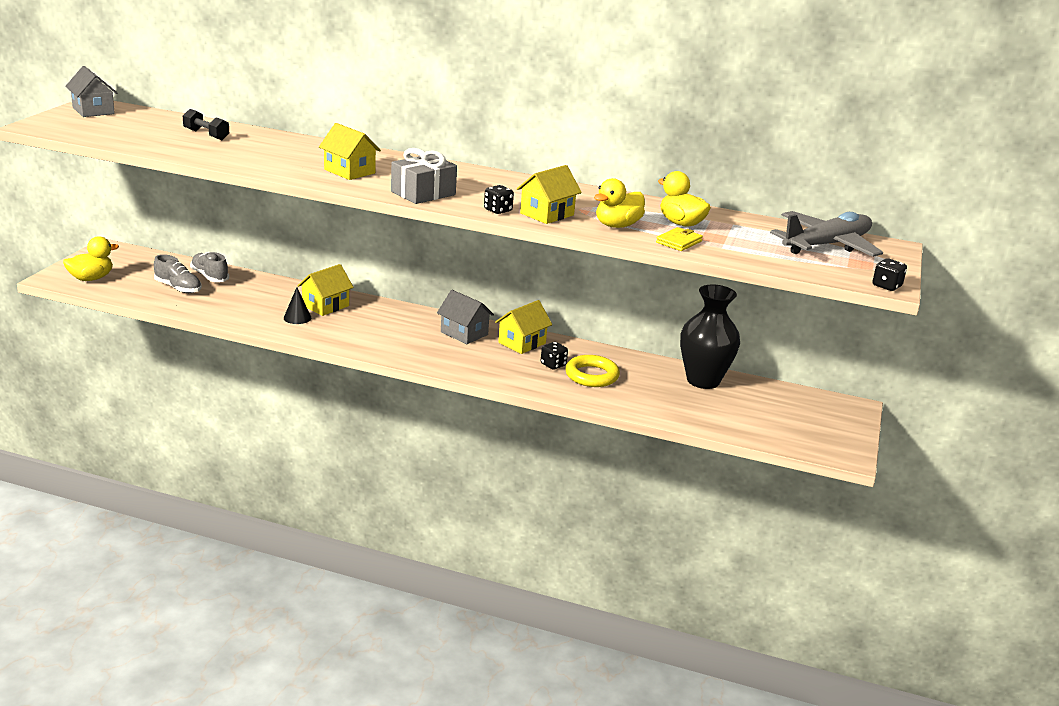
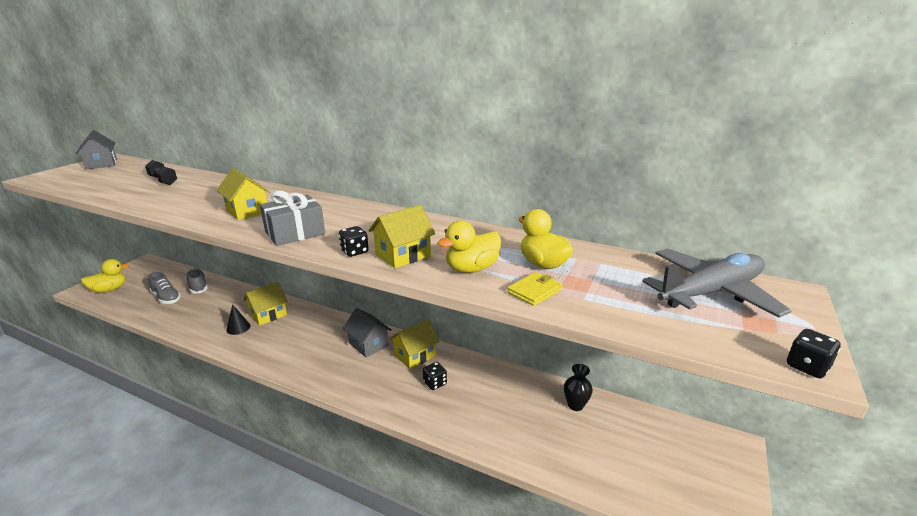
camera: 10 degrees right, 0 degrees up
yellow ring [565,355,620,387] -> none
black vase [680,284,740,389] -> black vase [564,364,593,411], size x0.49

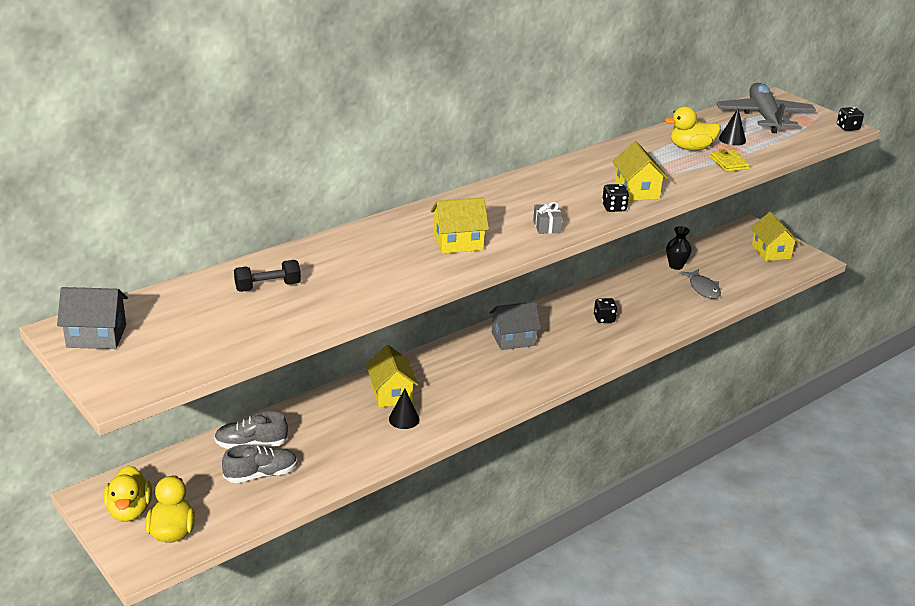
camera: 65 degrees left, 5 degrees up
grey gift [260,190,325,246] -> grey gift [533,202,563,234], size x0.55
yellow house [389,319,440,369] -> yellow house moved to [751,212,799,261]
yellow duck [438,221,501,273] -> yellow duck moved to [104,465,152,522]
none -> grey fish [679,269,721,299]
none -> black cone [719,109,746,146]

